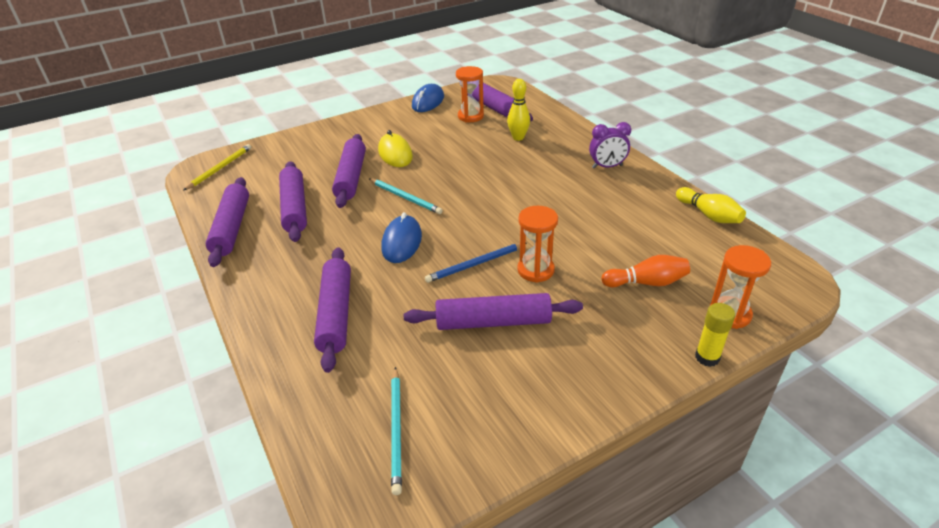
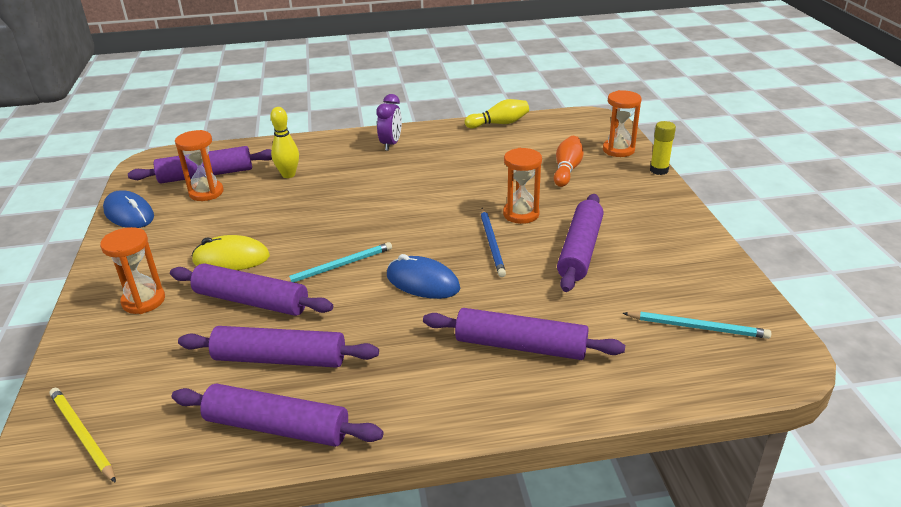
camera: 70 degrees left, 5 degrees down
none -> orange hourglass [100,227,165,314]

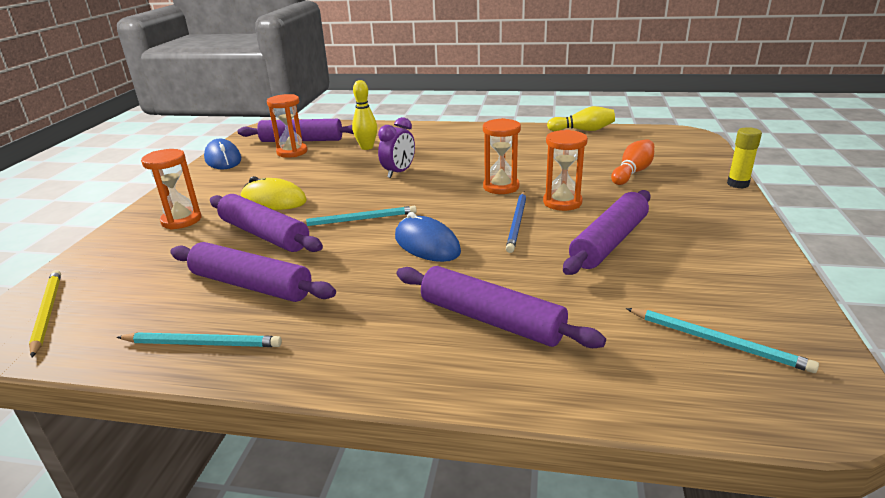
camera: 20 degrees right, 5 degrees down
purple rolling pin [172,383,384,447] -> turquoise pencil [117,332,282,347]
purple clock [376,94,402,151] -> purple clock moved to [378,117,415,178]
orange hourglass [603,90,641,157] -> orange hourglass moved to [483,118,521,194]

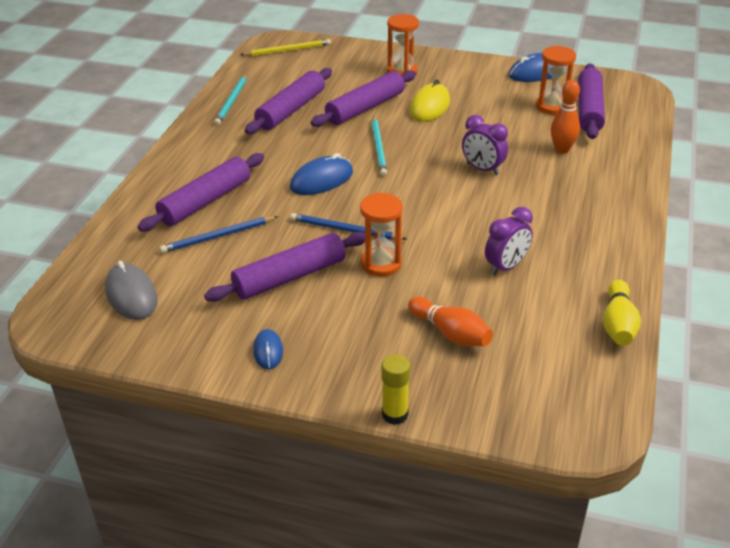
camera: 95 degrees right, 10 degrees up
yellow bowling pin [352,80,377,150] -> orange bowling pin [551,80,580,154]
orange hourglass [483,118,521,194] -> none
purple rolling pin [563,190,651,275] -> purple rolling pin turned 75 degrees counterclockwise [204,232,365,302]
turquoise pencil [626,308,819,373] -> grey mouse [105,261,158,320]
none -> blue pencil [160,216,278,253]
none -> blue mouse [253,329,283,369]
none -> purple clock [485,207,533,276]

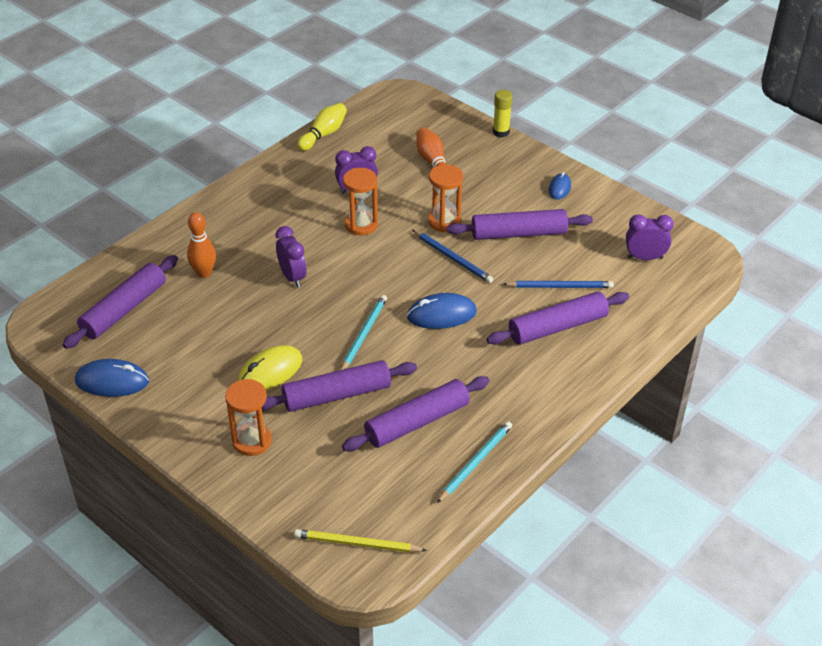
camera: 155 degrees left, 5 degrees up
grey mouse [105,261,158,320] -> purple clock [626,214,674,260]
orange hourglass [536,46,576,115] -> orange hourglass moved to [343,168,378,235]

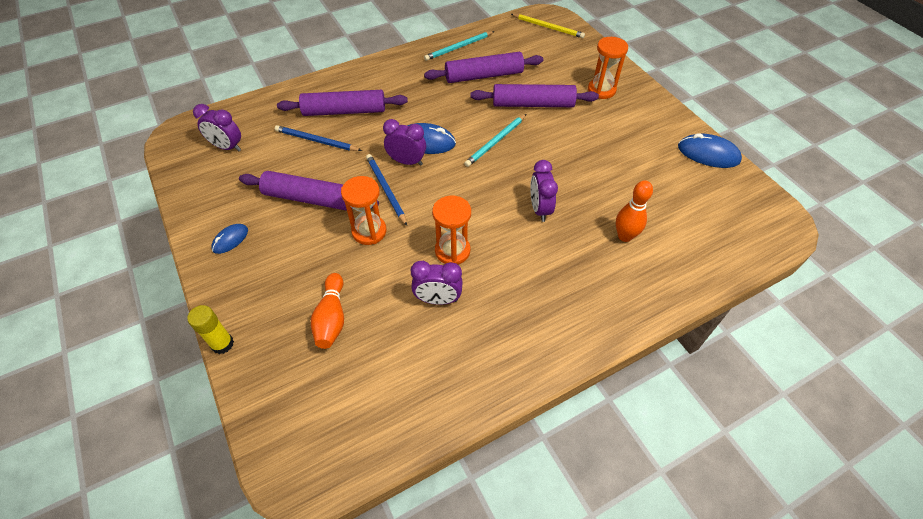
camera: 160 degrees left, 10 degrees up
purple rolling pin [62,255,178,349] -> none
yellow mouse [238,345,302,390] -> none
yellow bowling pin [297,103,347,151] -> none
none -> purple clock [383,119,426,166]

